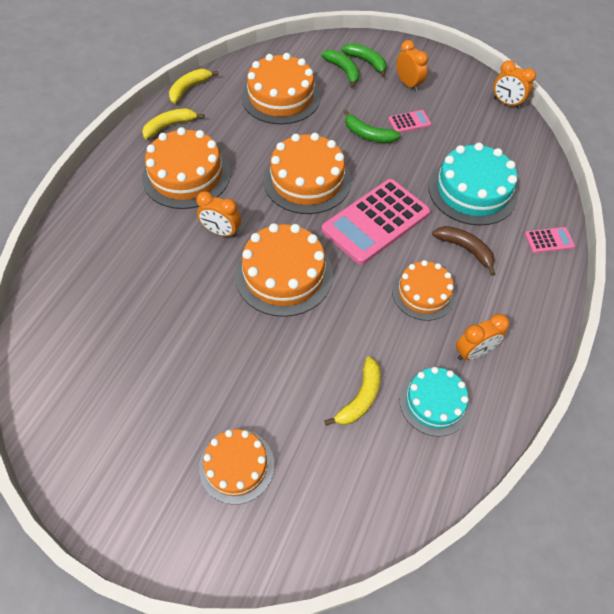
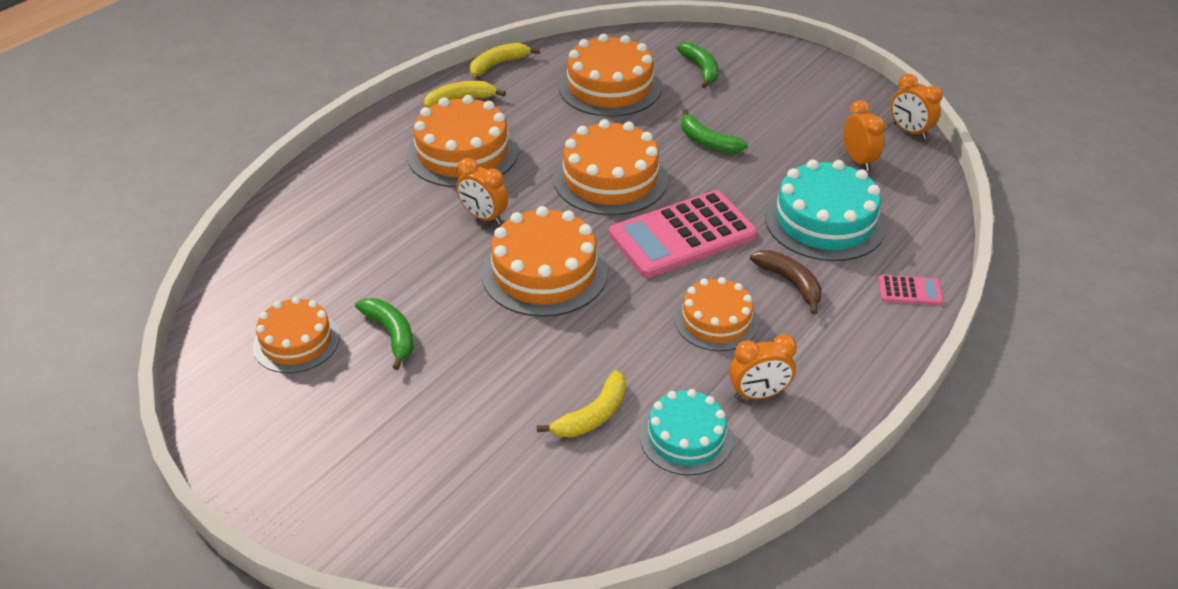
camera: 15 degrees right, 15 degrees down
orange cake [199,429,274,505] -> orange cake moved to [253,297,340,373]
green banana [341,43,386,77] -> green banana moved to [355,298,413,370]
pink calculator [388,110,431,133] -> none
orange clock [396,40,428,92] -> orange clock moved to [843,100,885,171]

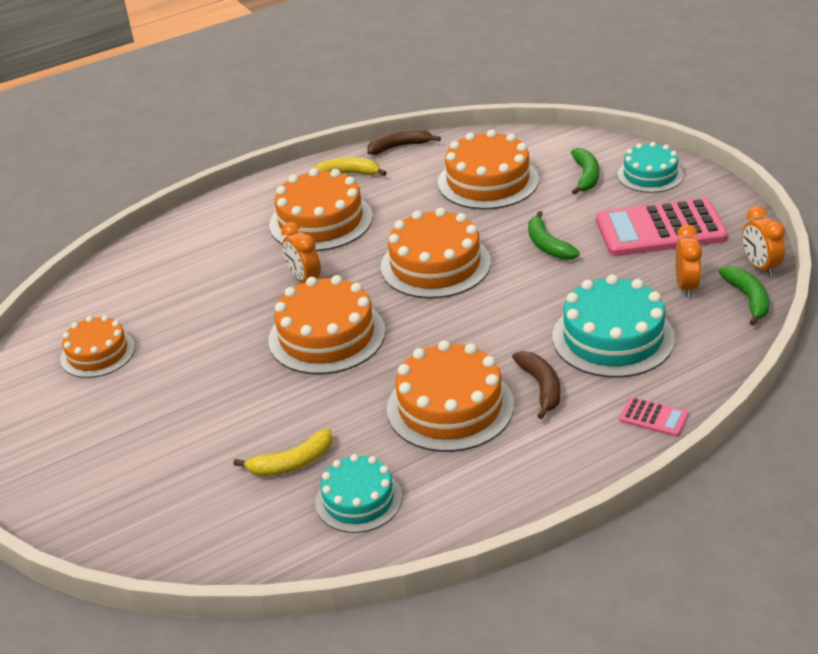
camera: 25 degrees right, 5 degrees down
green banana [355,298,413,370] -> green banana moved to [718,266,769,326]
yellow banana [470,43,539,76] -> brown banana [367,129,441,155]
pink calculator [609,190,757,278] -> pink calculator moved to [596,198,728,256]
orange cake [674,277,758,351] -> orange cake [387,340,514,452], size x1.58
orange clock [729,335,797,399] -> none
none -> turquoise cake [618,142,684,193]

